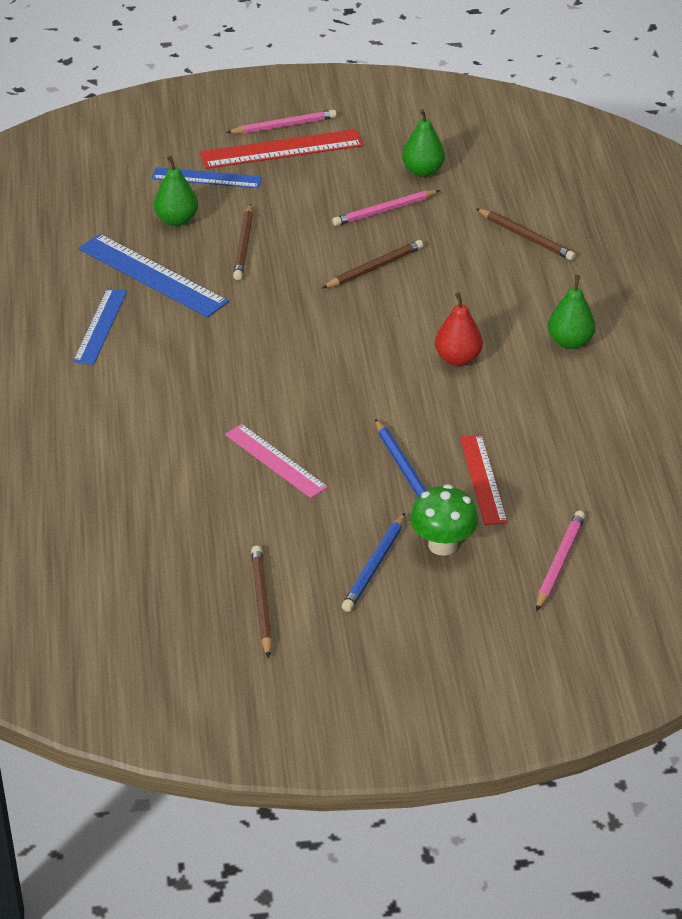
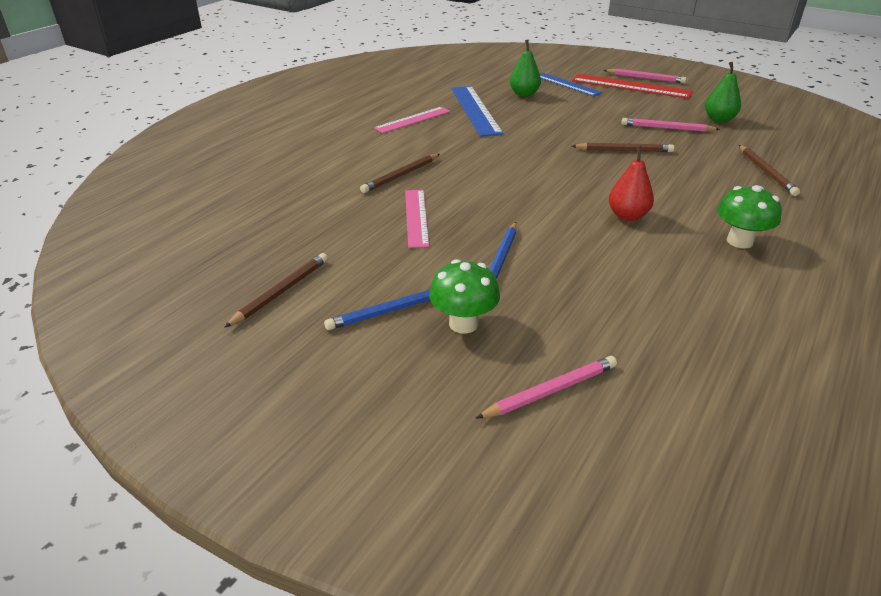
camera: 40 degrees right, 5 degrees down
blue ruler [73,288,127,365] -> pink ruler [374,107,451,133]
brown pencil [233,204,253,280] -> brown pencil moved to [360,154,440,193]
red ruler [460,435,508,525] -> none
green pear [548,275,596,349] -> green mushroom [717,185,782,248]

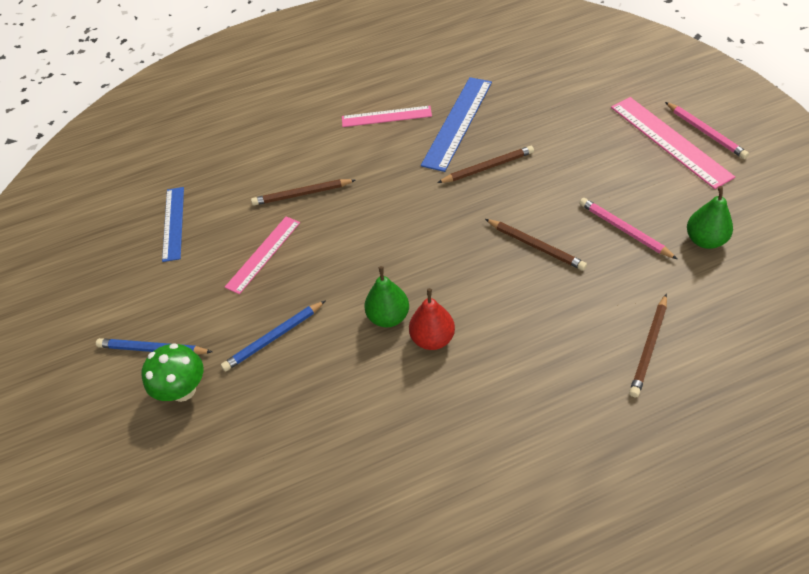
camera: 40 degrees right, 15 degrees up
brown pencil [224,253,328,328] -> brown pencil moved to [437,146,534,183]
pink pencil [475,356,617,419] -> none
green pear [510,40,541,97] -> green pear moved to [364,266,409,327]
blue ruler [540,73,602,97] -> blue ruler moved to [162,187,184,262]
red ruler [572,74,693,99] -> pink ruler [611,97,735,189]
green mushroom [717,185,782,248] -> none

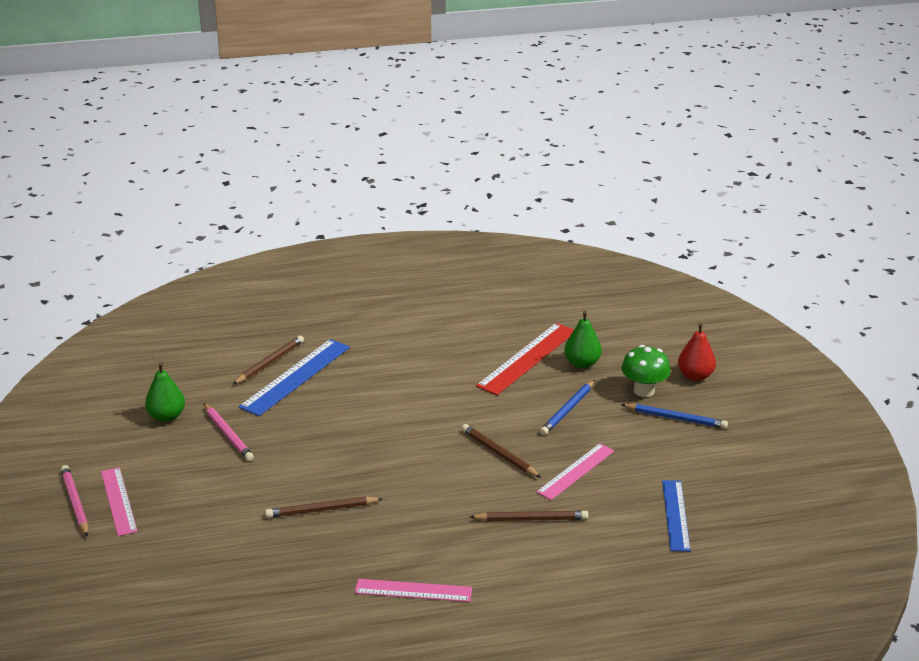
camera: 175 degrees left, 20 degrees down
blue pencil [221,300,326,372] -> blue pencil turned 150 degrees clockwise [540,380,595,435]
green pear [364,266,409,327] -> green pear moved to [564,311,602,368]
red pear [409,288,455,350] -> red pear moved to [678,323,716,381]
blue ruler [421,77,492,172] -> blue ruler moved to [239,339,350,416]
brown pencil [485,219,587,271] -> brown pencil moved to [462,424,541,478]
pink ruler [611,97,735,189] -> pink ruler [101,467,138,536], size x0.66
none -> red ruler [476,323,574,395]

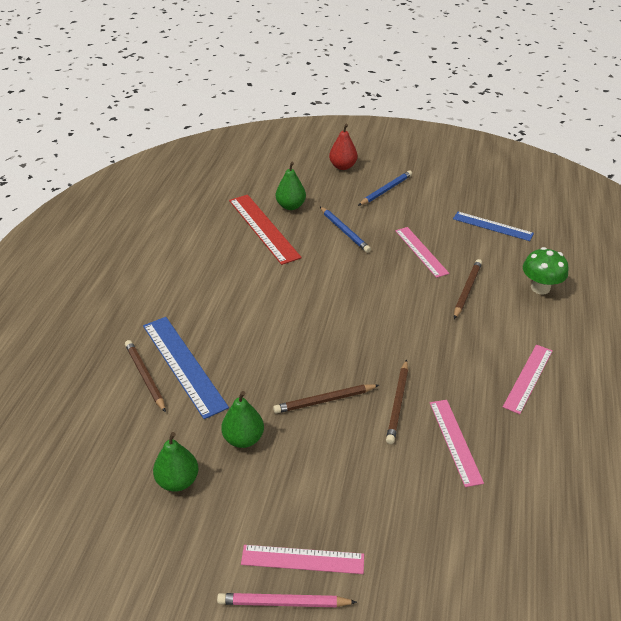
camera: 65 degrees left, 10 degrees up
pink pencil [204,403,254,461] -> green pear [221,391,264,448]
brown pencil [462,424,541,478] -> brown pencil moved to [273,384,379,413]
green mushroom [621,345,671,397] -> green mushroom moved to [523,247,568,295]
none -> pink ruler [430,400,484,487]

